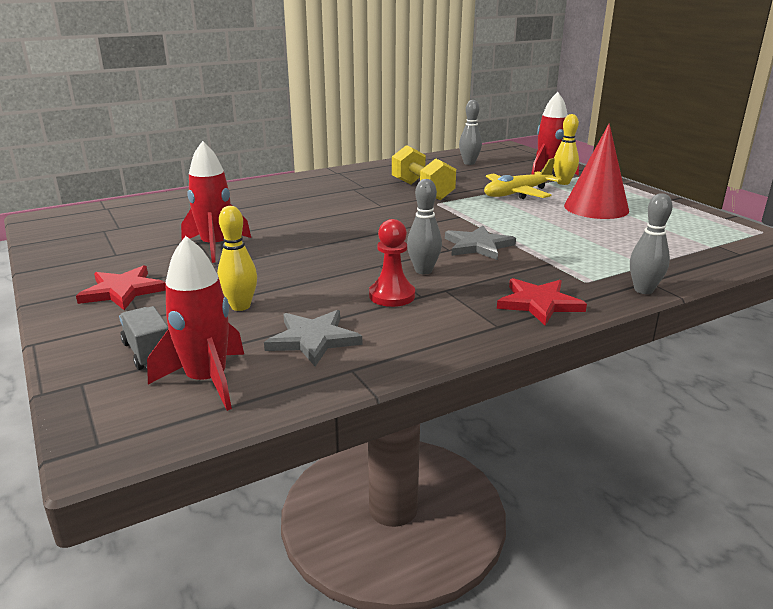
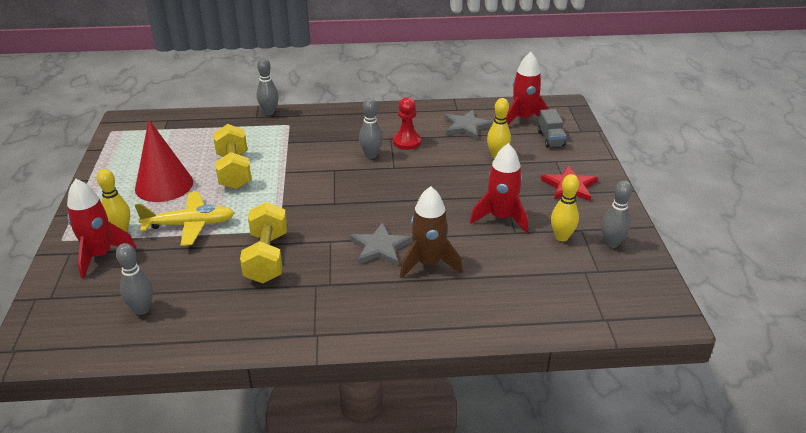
camera: 155 degrees left, 10 degrees up
grey star [445,225,516,260] -> grey star moved to [350,222,412,266]
red star [497,278,587,325] -> none
none -> yellow dumbbell [213,124,252,189]
none -> brown rocket [400,186,462,279]
none -> yellow bowling pin [551,174,579,241]
none -> grey bowling pin [601,180,632,248]

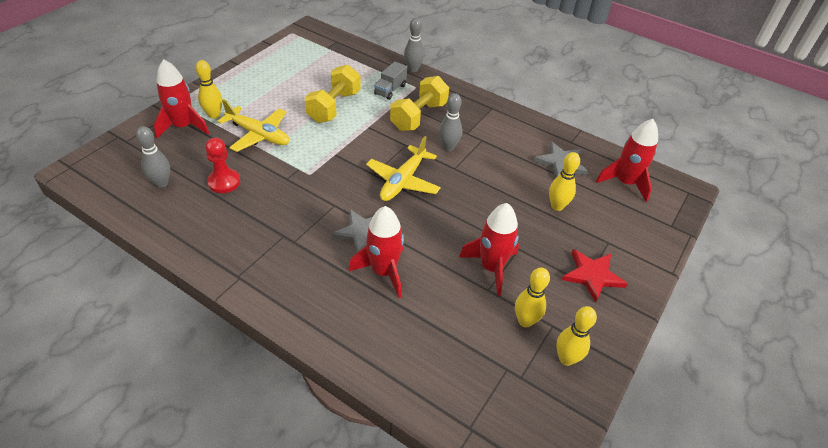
camera: 35 degrees right, 10 degrees up
red cone [135,120,193,202] -> none
yellow dumbbell [240,202,287,283] -> yellow dumbbell moved to [390,76,449,131]
red pawn [393,97,421,150] -> red pawn moved to [205,138,240,193]
brown rocket [400,186,462,279] -> red rocket [349,206,404,298]
grey truck [538,109,566,148] -> grey truck moved to [374,61,407,100]
grey bowling pin [601,180,632,248] -> yellow bowling pin [556,306,597,366]
none -> yellow plane [366,136,441,201]

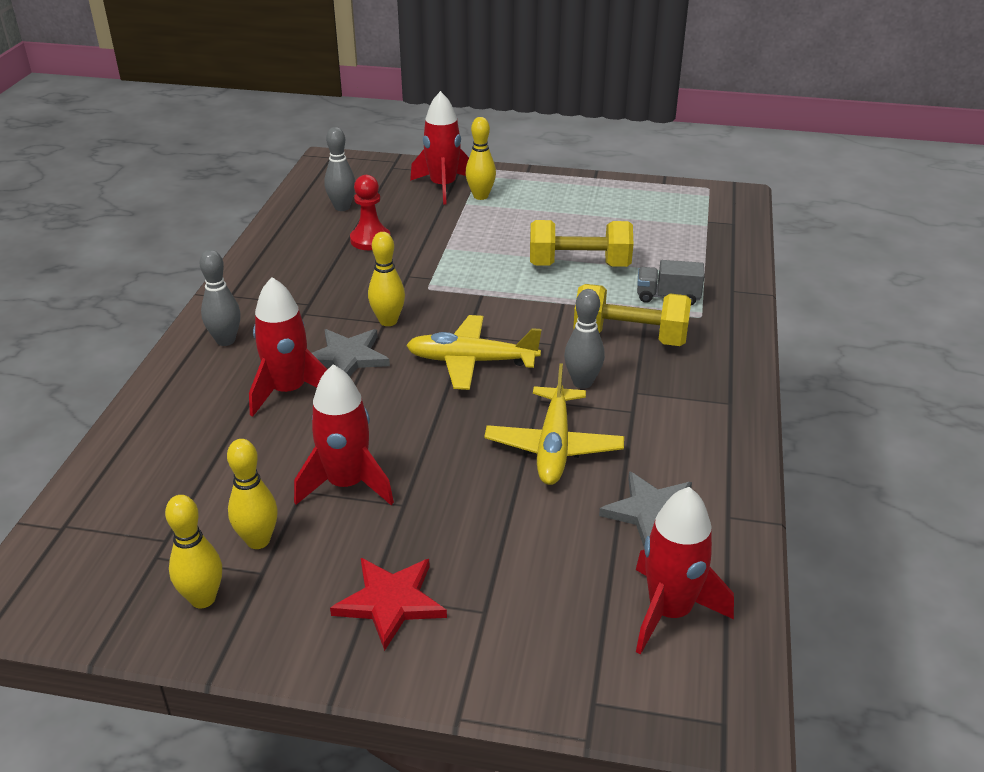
camera: 70 degrees right, 10 degrees down
yellow plane [217,99,289,152] -> yellow plane moved to [484,363,624,485]
grey bowling pin [404,18,424,72] -> grey bowling pin moved to [200,250,241,346]
yellow bowling pin [549,152,580,211] -> yellow bowling pin moved to [368,232,405,326]

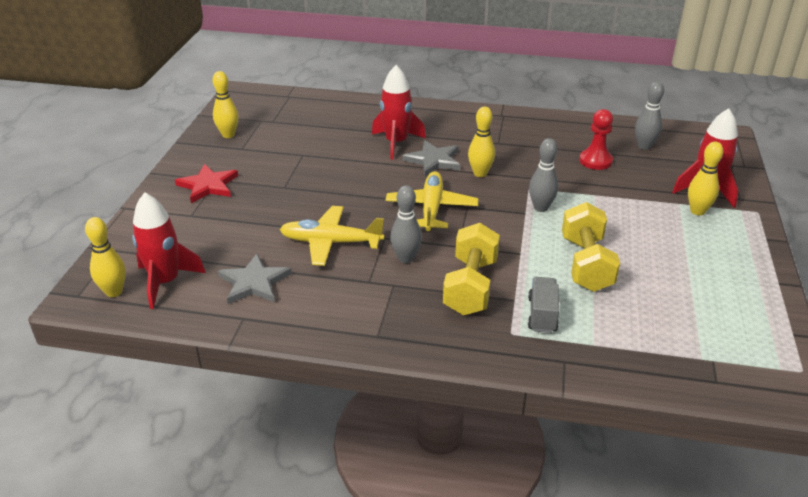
camera: 90 degrees right, 0 degrees up
grey bowling pin [200,250,241,346] -> grey bowling pin moved to [529,138,558,212]
yellow bowling pin [227,439,278,549] -> yellow bowling pin moved to [85,217,126,297]
red rocket [294,364,394,505] -> none

